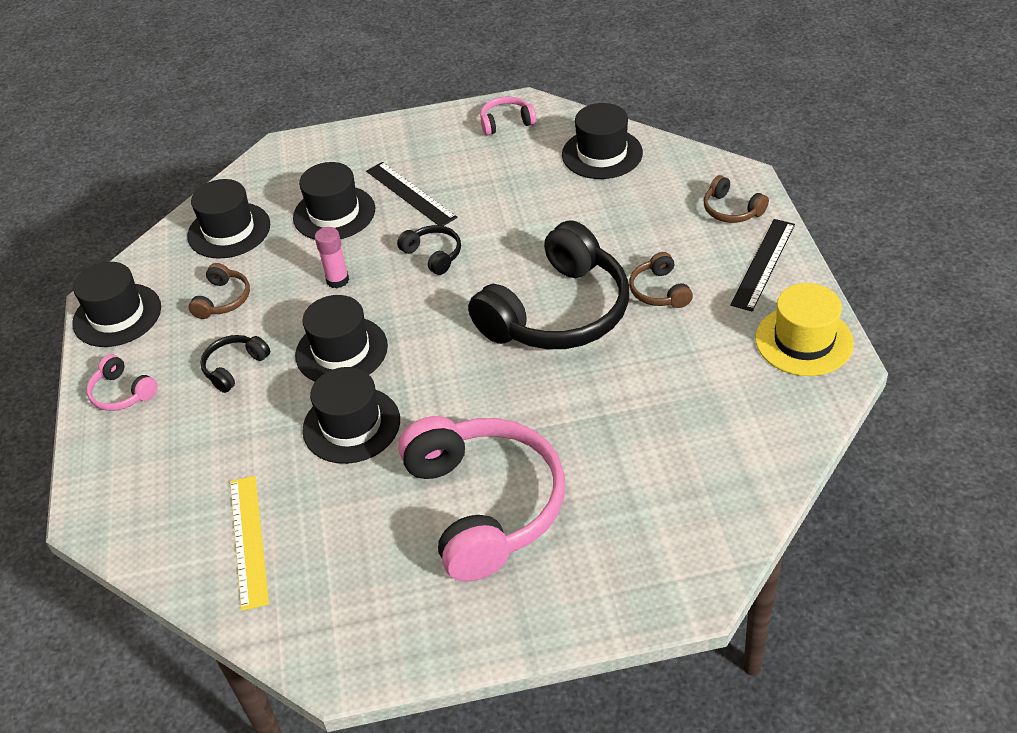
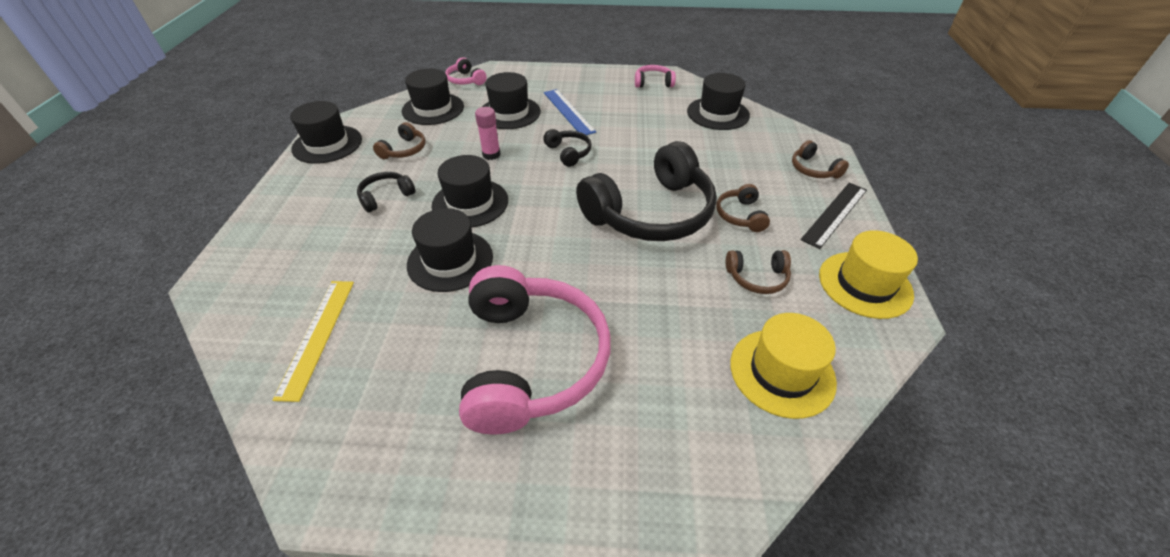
camera: 10 degrees right, 0 degrees up
pink headphones [87,354,158,411] -> pink headphones moved to [445,57,487,85]
black ruler [366,162,457,226] -> blue ruler [544,89,596,135]
none -> brown headphones [725,250,791,294]
none -> yellow hat [730,313,837,419]

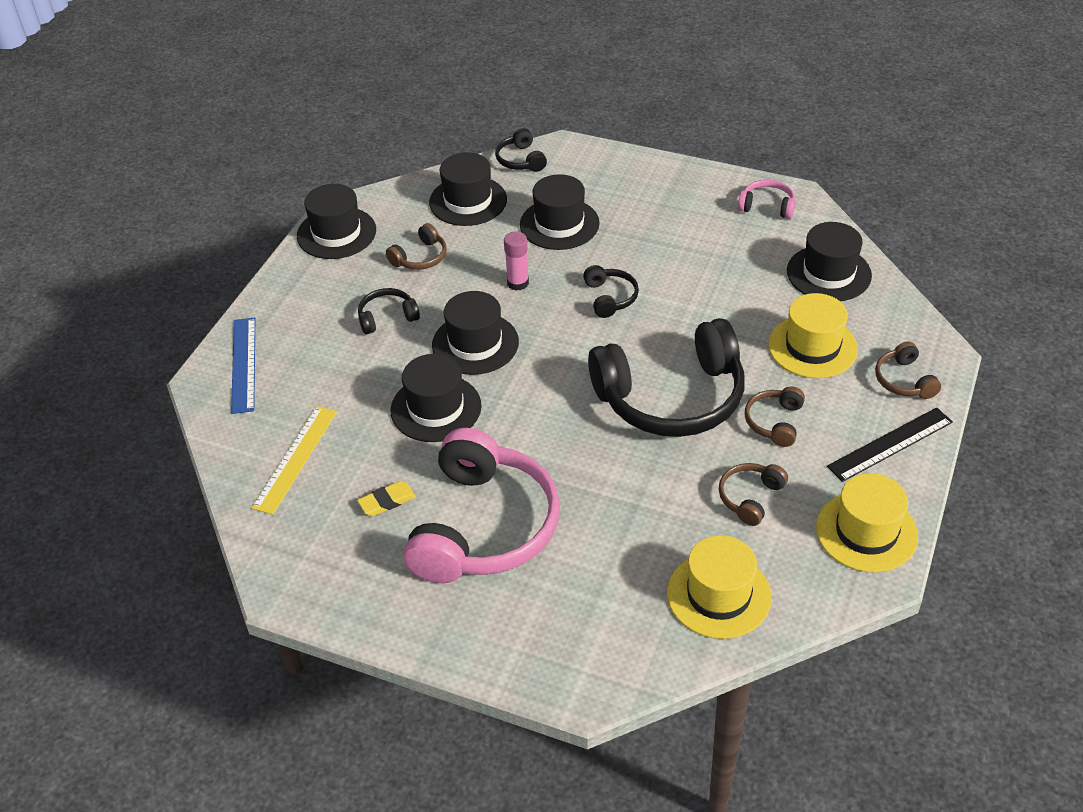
camera: 20 degrees right, 0 degrees up
pink headphones [445,57,487,85] -> black headphones [495,128,547,172]
blue ruler [544,89,596,135] -> blue ruler moved to [231,318,255,414]
brown headphones [725,250,791,294] -> brown headphones turned 105 degrees clockwise [719,463,788,526]
none -> yellow eraser [357,481,416,516]
none -> yellow hat [768,293,858,378]

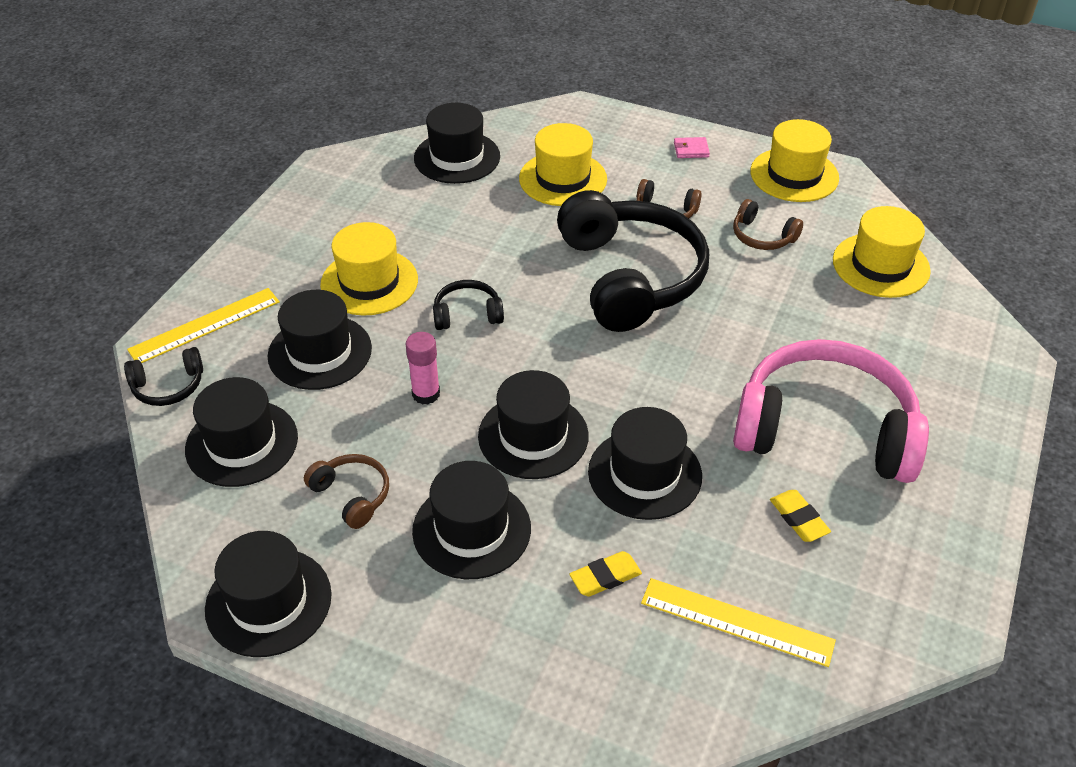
camera: 90 degrees left, 0 degrees up
blue ruler [231,318,255,414] -> none
black headphones [358,288,420,334] -> black hat [412,461,531,579]
pink headphones [738,180,795,219] -> none
black ruler [827,407,953,482] -> pink wallet [674,137,710,158]
brown headphones [875,342,941,399] -> none
none -> yellow ruler [127,288,280,363]
none -> yellow hat [320,222,418,316]
none -> yellow eraser [569,551,642,597]

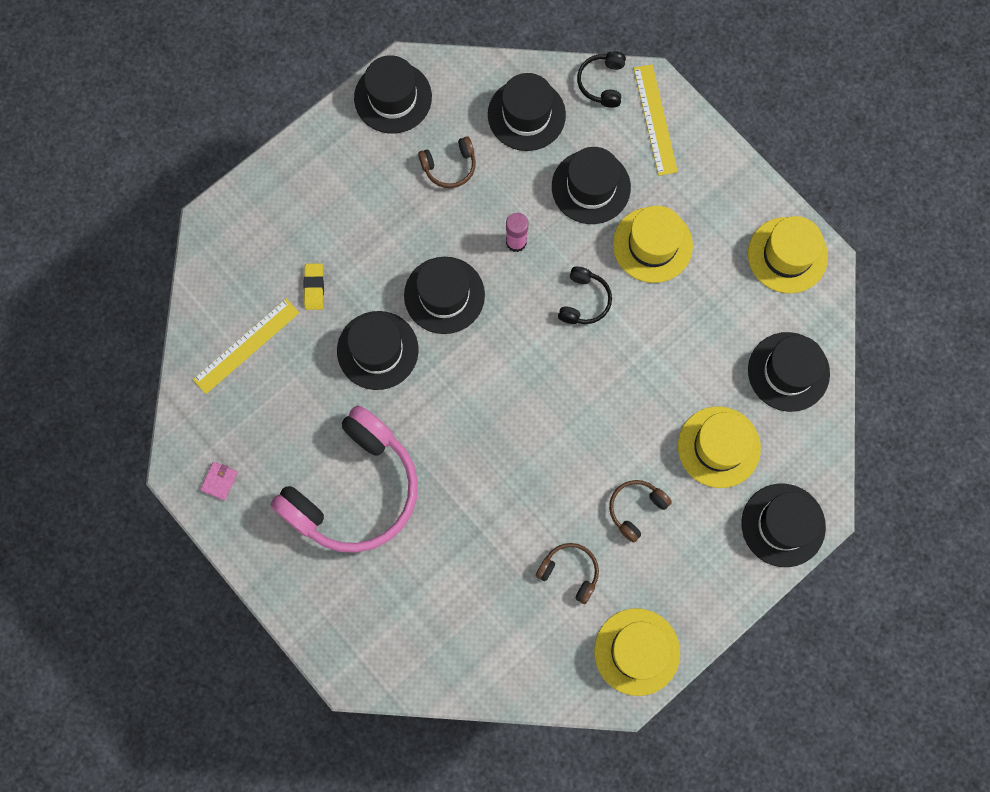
camera: 115 degrees right, 30 degrees up
black hat [412,461,531,579] -> black hat moved to [741,483,826,567]
black headphones [557,190,709,332] -> none
pink wallet [674,137,710,158] -> pink wallet moved to [200,462,238,501]
brown headphones [733,199,803,250] -> brown headphones turned 60 degrees clockwise [536,543,599,604]
yellow eraser [770,490,831,542] -> none
yellow hat [833,206,931,298] -> yellow hat moved to [748,216,828,293]

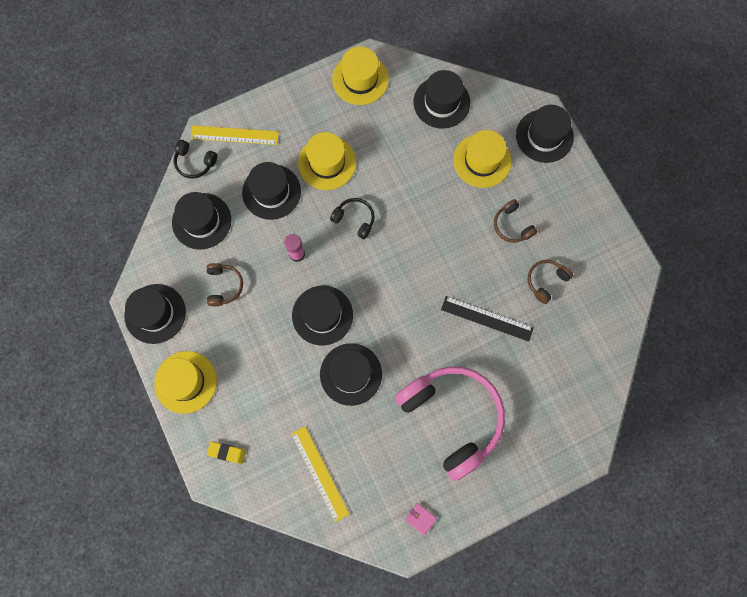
camera: 75 degrees left, 0 degrees up
yellow eraser [304,263,324,310] -> yellow eraser moved to [207,441,246,464]
yellow hat [594,608,680,696] -> yellow hat moved to [154,351,217,414]
none -> black ruler [441,296,534,342]

